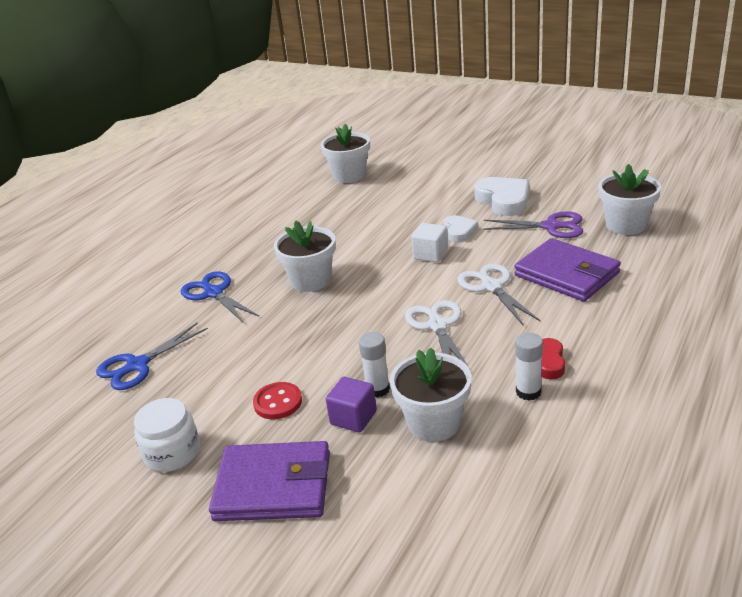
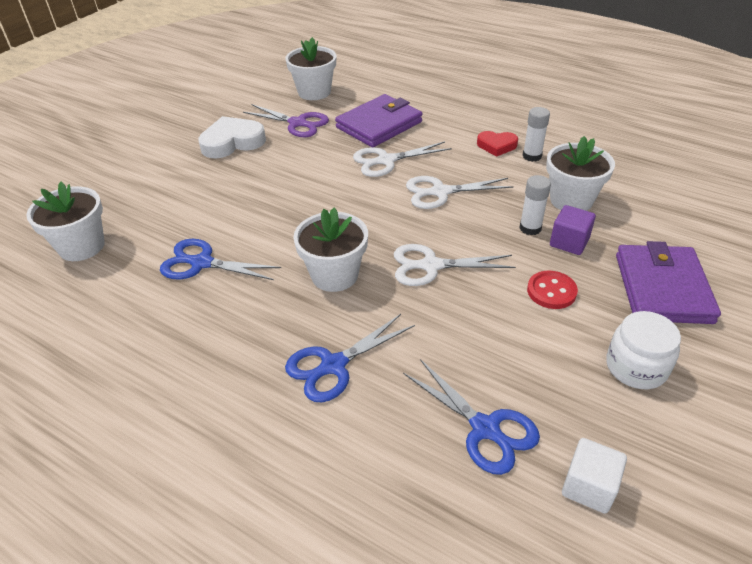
camera: 90 degrees left, 10 degrees up
white cube [411,223,448,262] -> white cube moved to [562,438,627,514]
white heart [443,215,478,243] -> none
purple scissors [483,211,583,238] -> purple scissors turned 105 degrees clockwise [243,104,329,137]
none -> blue scissors [160,239,281,280]
none -> white scissors [394,244,516,286]

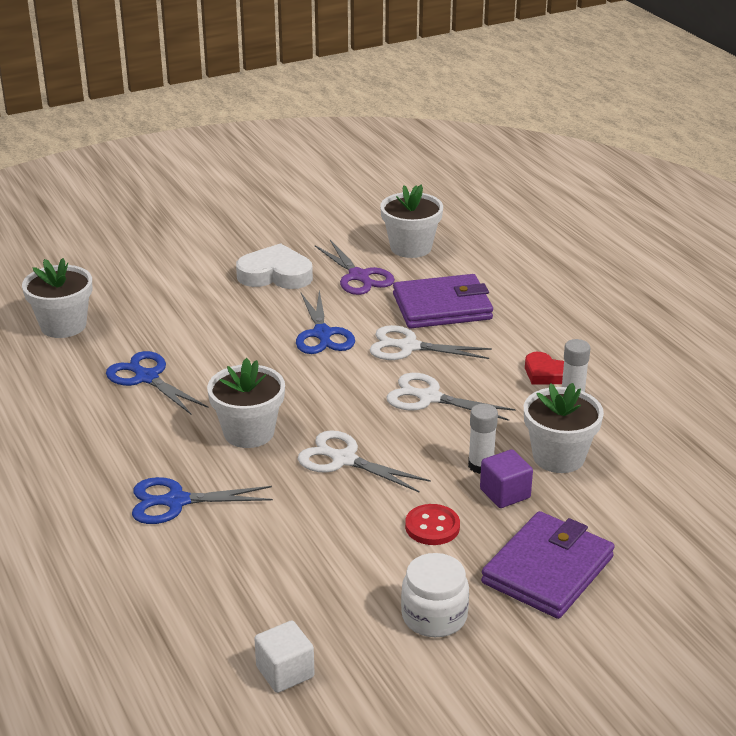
camera: 30 degrees right, 10 degrees down
blue scissors [403,359,540,475] -> blue scissors moved to [296,290,355,354]

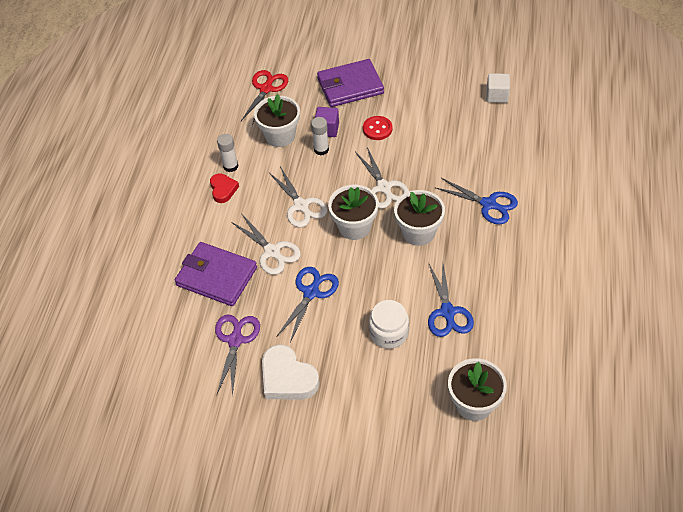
camera: 140 degrees left, 20 degrees up
white flower pot [380,185,443,258] -> white flower pot moved to [328,185,379,240]
white jar [401,553,469,637] -> white jar moved to [369,300,409,349]
none -> red scissors [241,70,288,125]

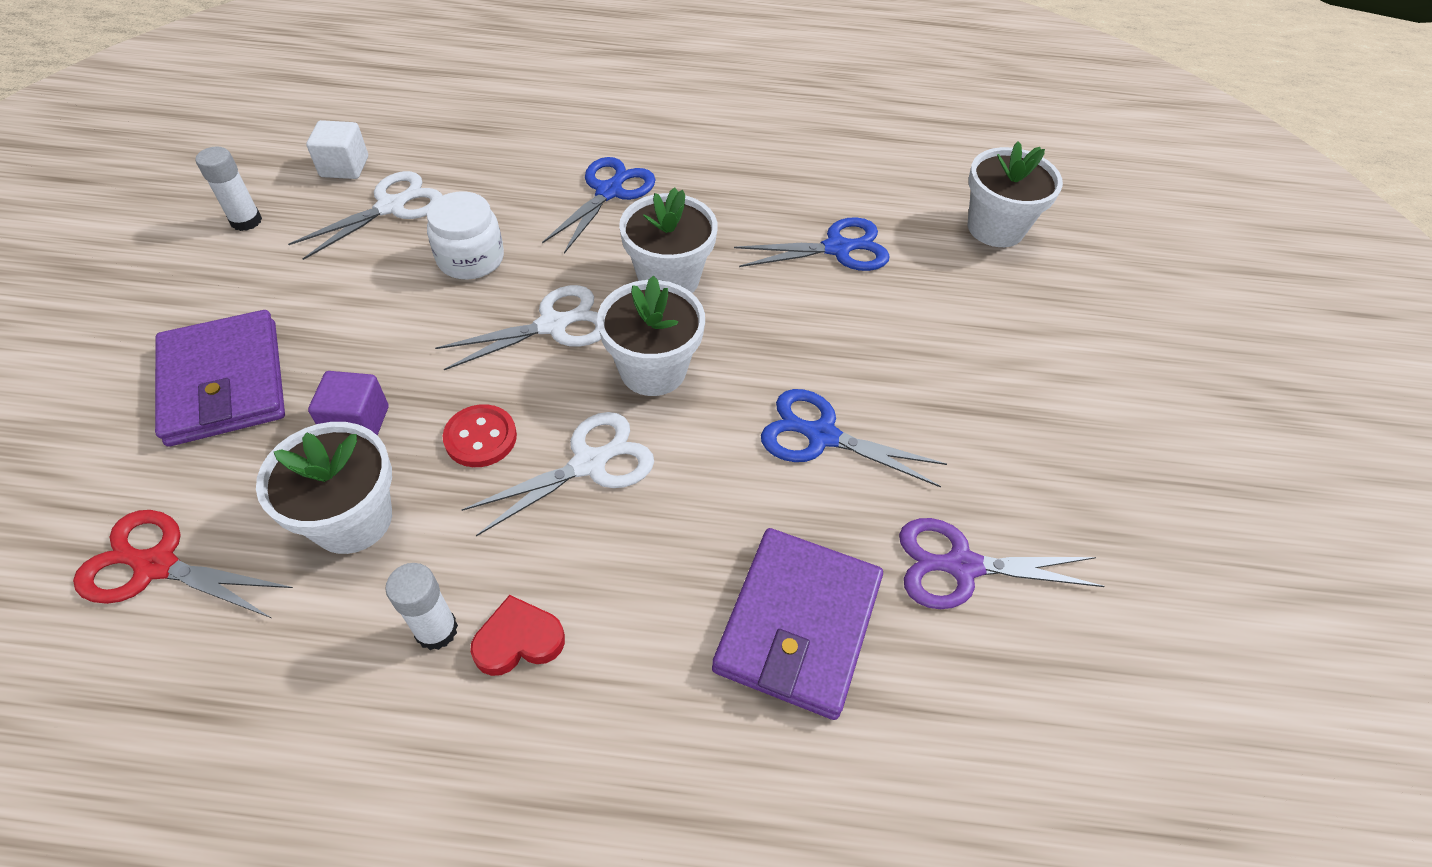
camera: 100 degrees left, 0 degrees up
white scissors [231,213,301,275] -> white scissors moved to [288,171,443,260]
white heart [262,345,320,400] -> none
white glue stick [311,117,329,156] -> white glue stick moved to [196,147,262,231]
red button [363,116,392,140] -> red button moved to [443,404,517,467]
white jar [369,300,409,349] -> white jar moved to [427,191,504,280]

